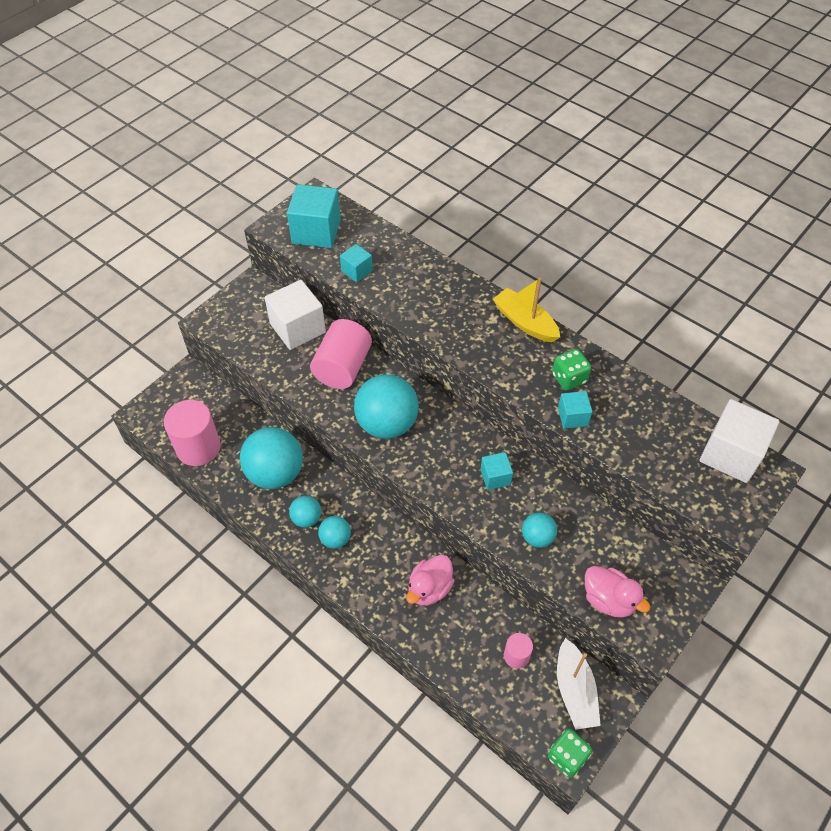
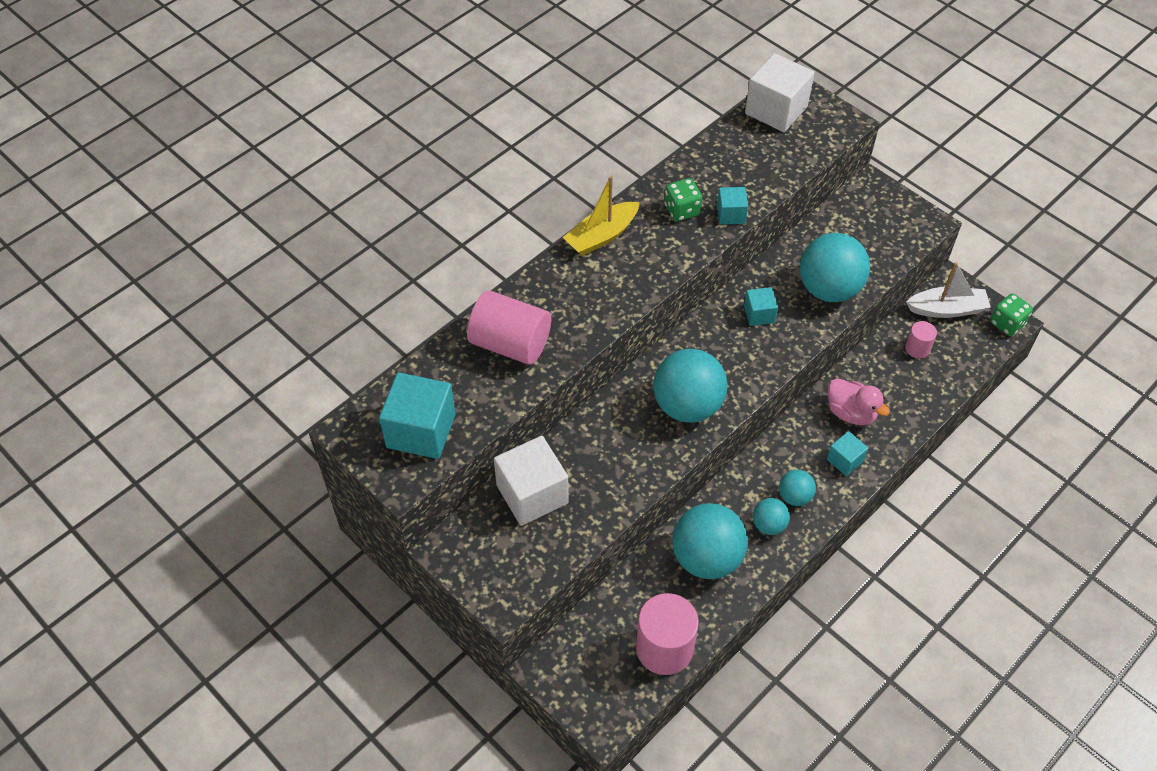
camera: 85 degrees left, 0 degrees up
pink cylinder [310,319,372,389] -> pink cylinder moved to [467,290,551,365]
turquoise cube [340,244,373,282] -> turquoise cube moved to [827,431,868,476]
turquoise ball [522,512,557,548] -> turquoise ball [800,233,870,302], size x1.98
pink duck [585,566,650,618] -> none

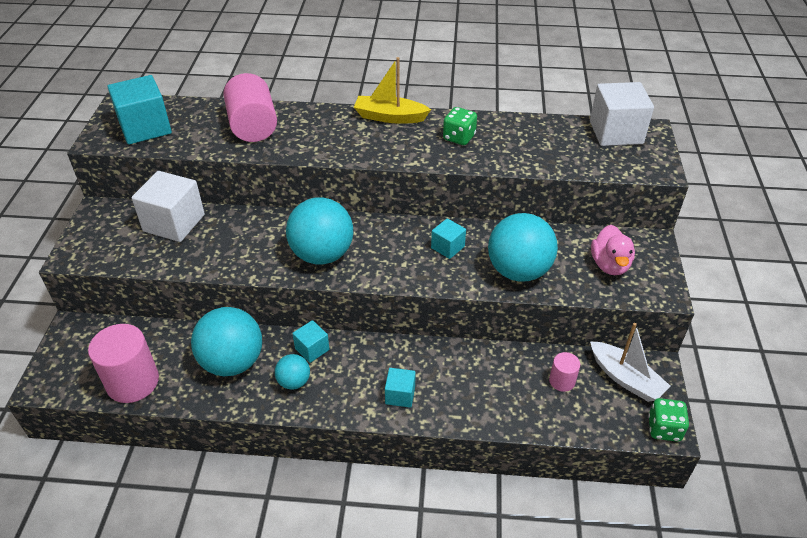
camera: 50 degrees right, 10 degrees down
turquoise cube [717,187,748,225] -> turquoise cube moved to [292,320,329,363]
turquoise ball [779,470,816,506] -> none
pink duck [828,378,890,425] -> pink duck moved to [591,225,635,275]

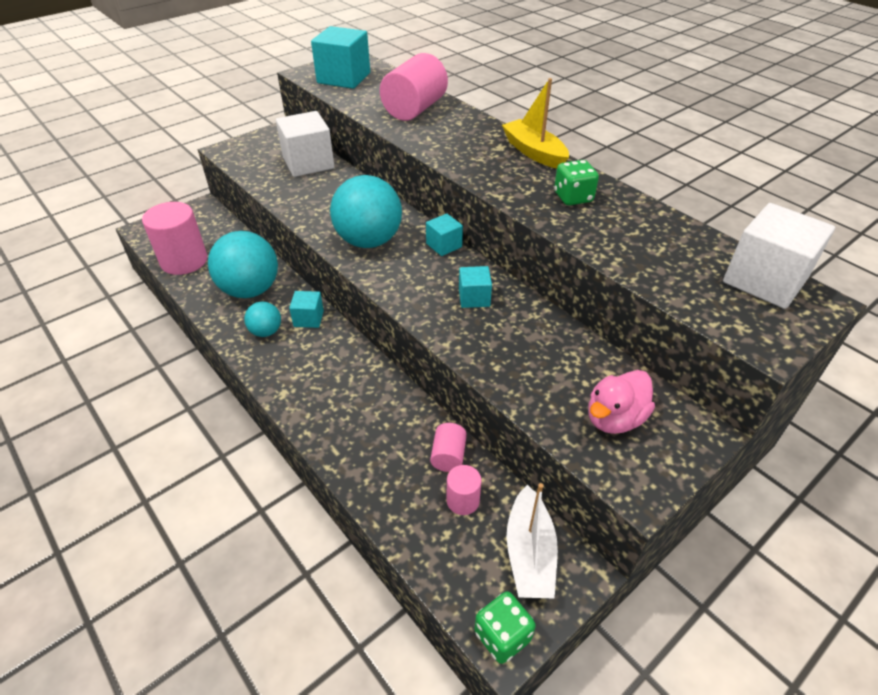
camera: 45 degrees right, 0 degrees up
turquoise cube [385,368,416,408] -> turquoise cube moved to [426,214,463,256]
turquoise ball [488,213,558,282] -> none
none -> pink cylinder [430,423,467,472]

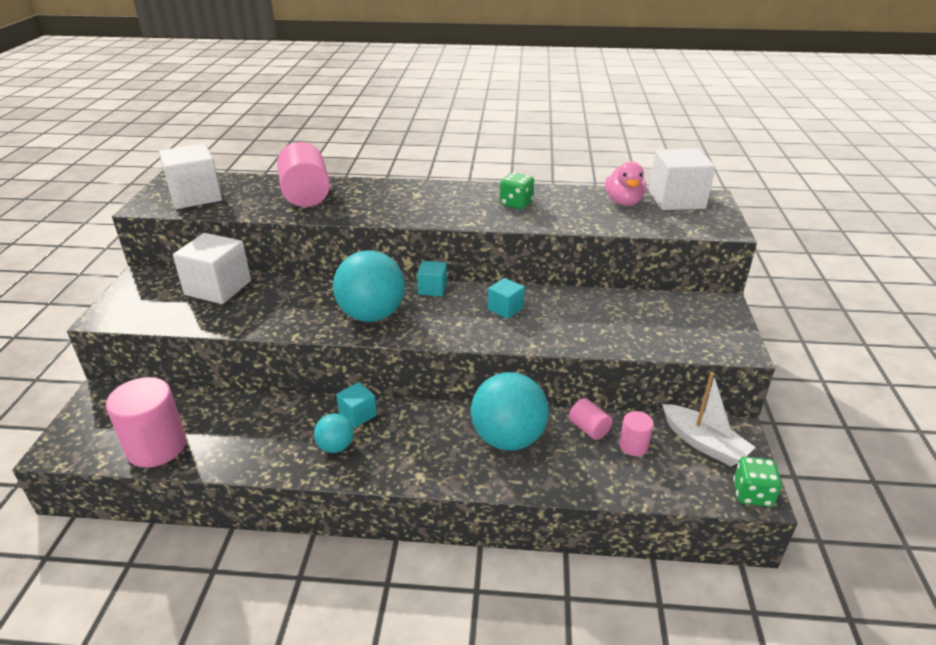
camera: 45 degrees left, 10 degrees down
turquoise ball [208,231,278,298] -> turquoise ball moved to [471,372,548,450]
turquoise cube [311,26,370,89] -> white cube [159,143,222,209]
yellow boat [502,78,569,169] -> none
pink duck [588,370,655,434] -> pink duck moved to [605,161,646,206]

